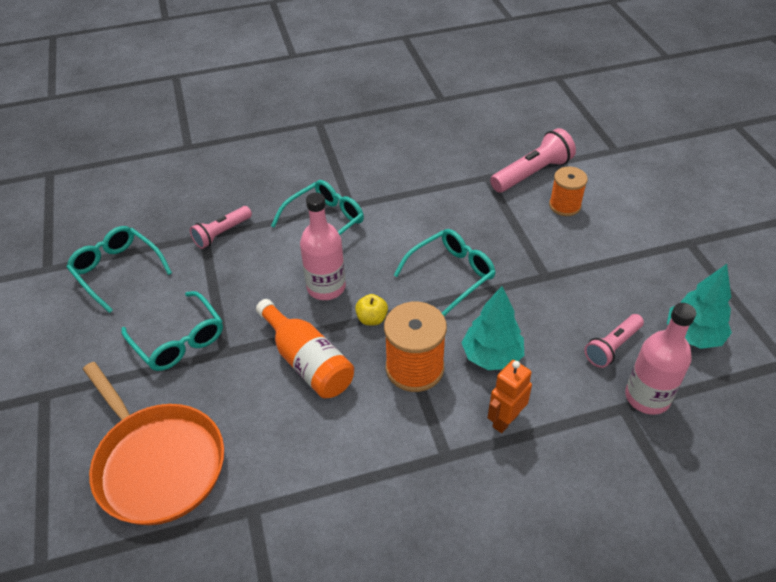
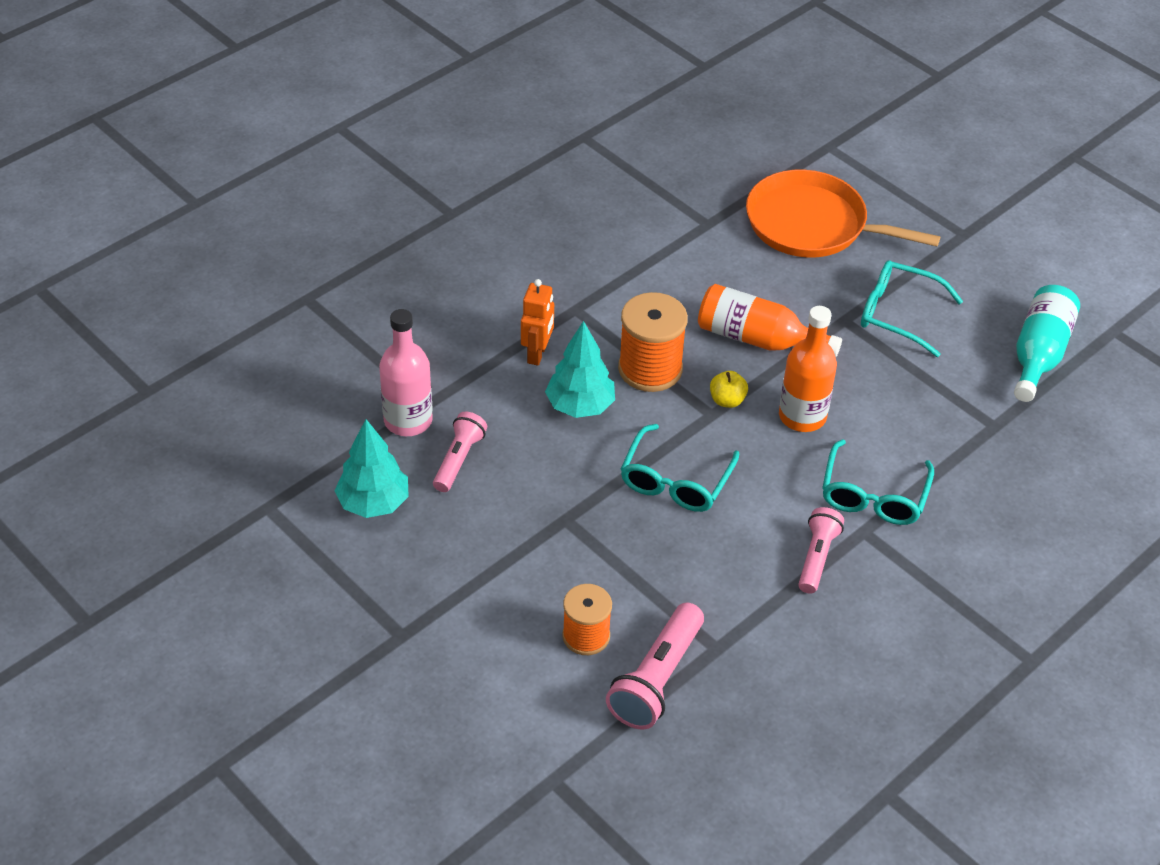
camera: 150 degrees right, 0 degrees up
turquoise glasses [66,226,172,313] -> turquoise bottle [1014,285,1080,402]
pink flashlight [190,206,252,249] -> pink flashlight moved to [798,507,844,594]
pink bottle [300,193,346,300] -> orange bottle [779,306,837,432]

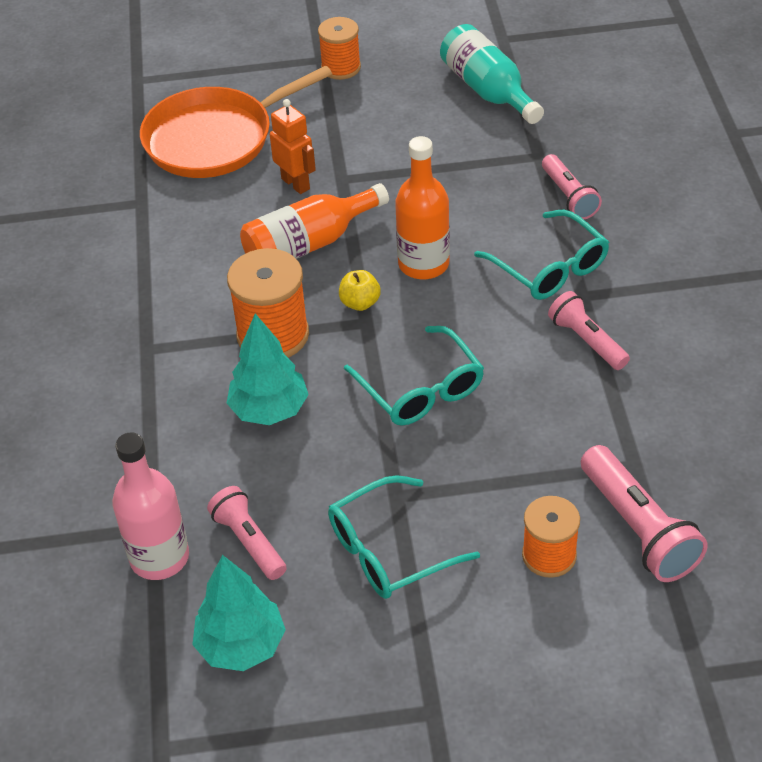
camera: 50 degrees left, 0 degrees up
orange robot [521,279,554,366] -> orange robot moved to [270,99,316,194]
turquoise glasses [861,261,963,357] -> turquoise glasses moved to [328,475,480,599]
none -> orange spool [318,17,361,80]
none -> pink flashlight [542,154,602,219]

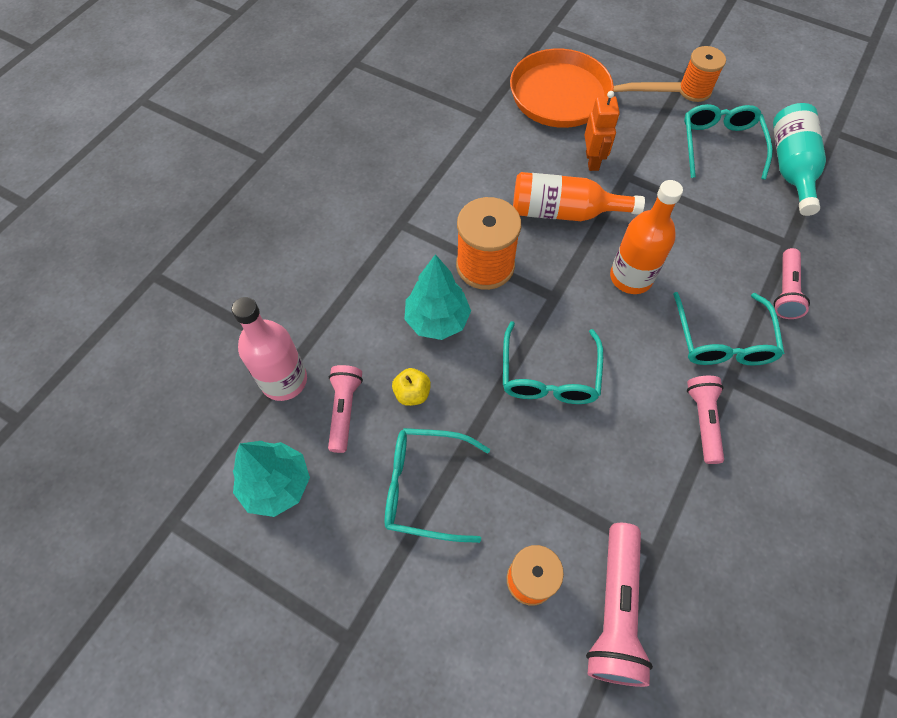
camera: 35 degrees right, 15 degrees up
yellow apple [339,270,381,311] -> yellow apple moved to [392,368,431,406]
none -> turquoise glasses [684,104,773,180]

